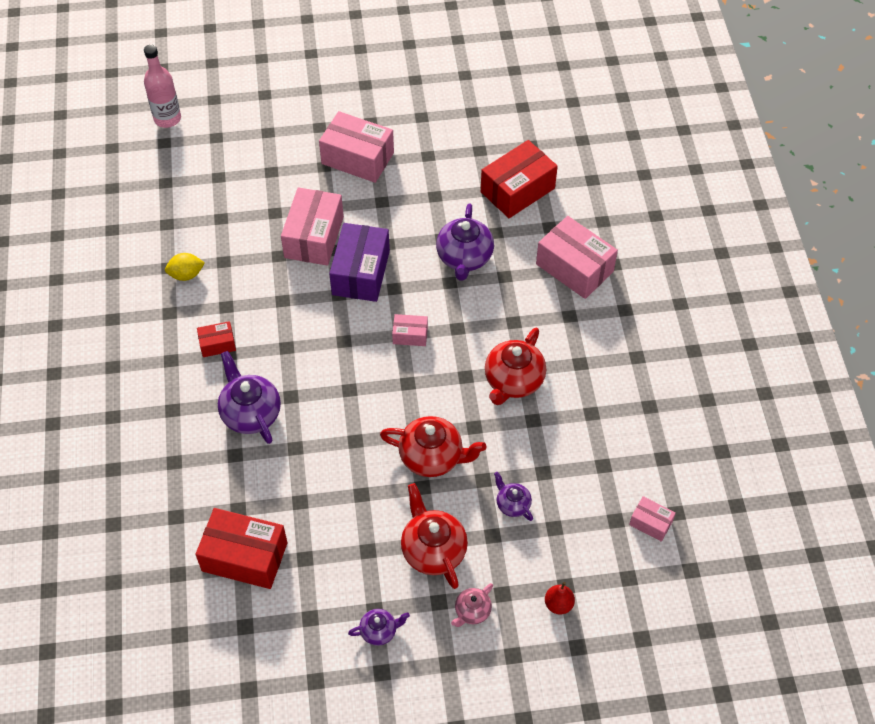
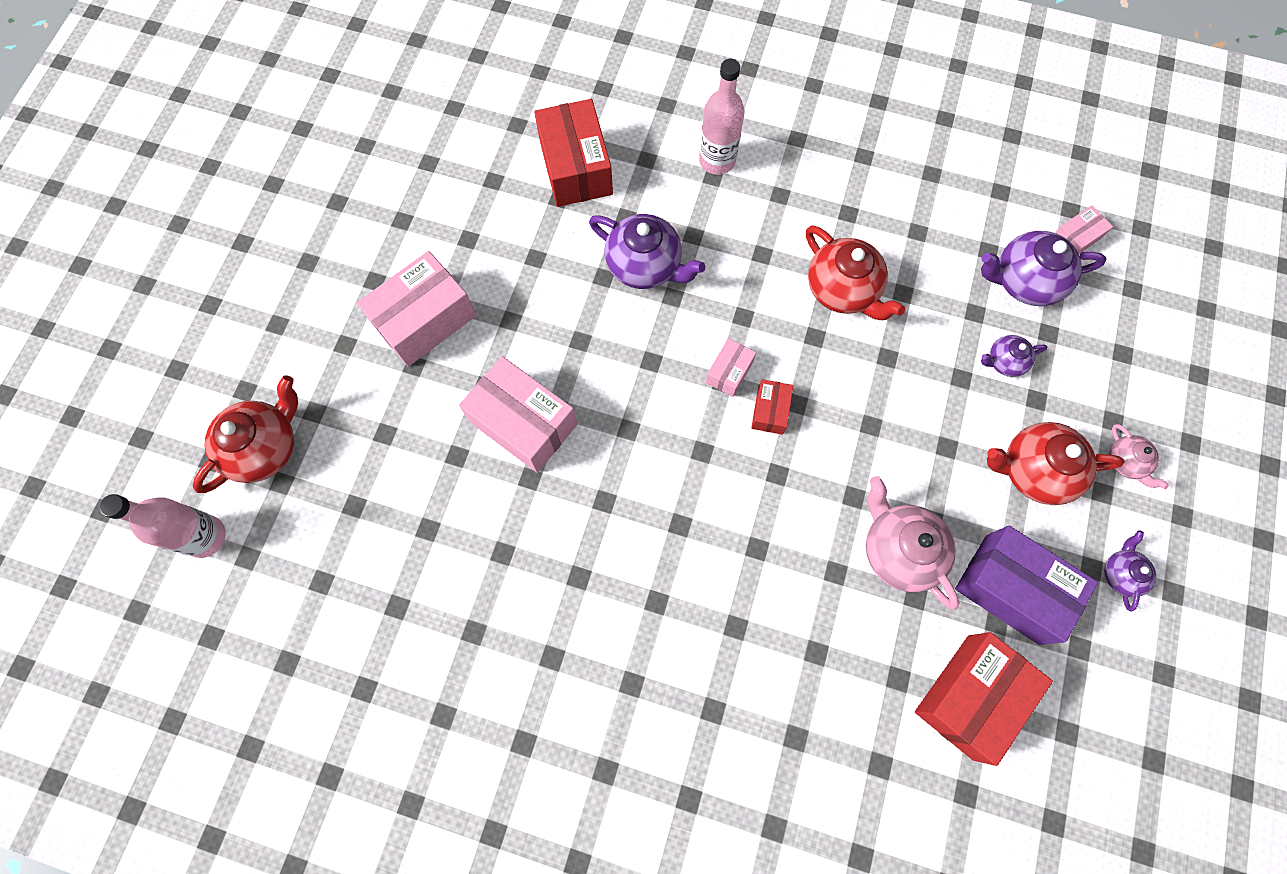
camera: 65 degrees left, 15 degrees up
yellow lemon [165,253,205,281] -> none
red box [197,321,236,357] -> red box moved to [751,379,793,435]
purple teapot [218,351,281,444] -> purple teapot moved to [981,231,1107,306]
purple box [329,223,390,302] -> purple box moved to [955,526,1098,645]
red teapot [380,416,486,477] -> red teapot moved to [193,375,298,493]
pink box [536,216,618,299] -> pink bottle [699,59,744,175]
red pear [545,582,575,615] -> none
none -> pink teapot [866,476,960,610]

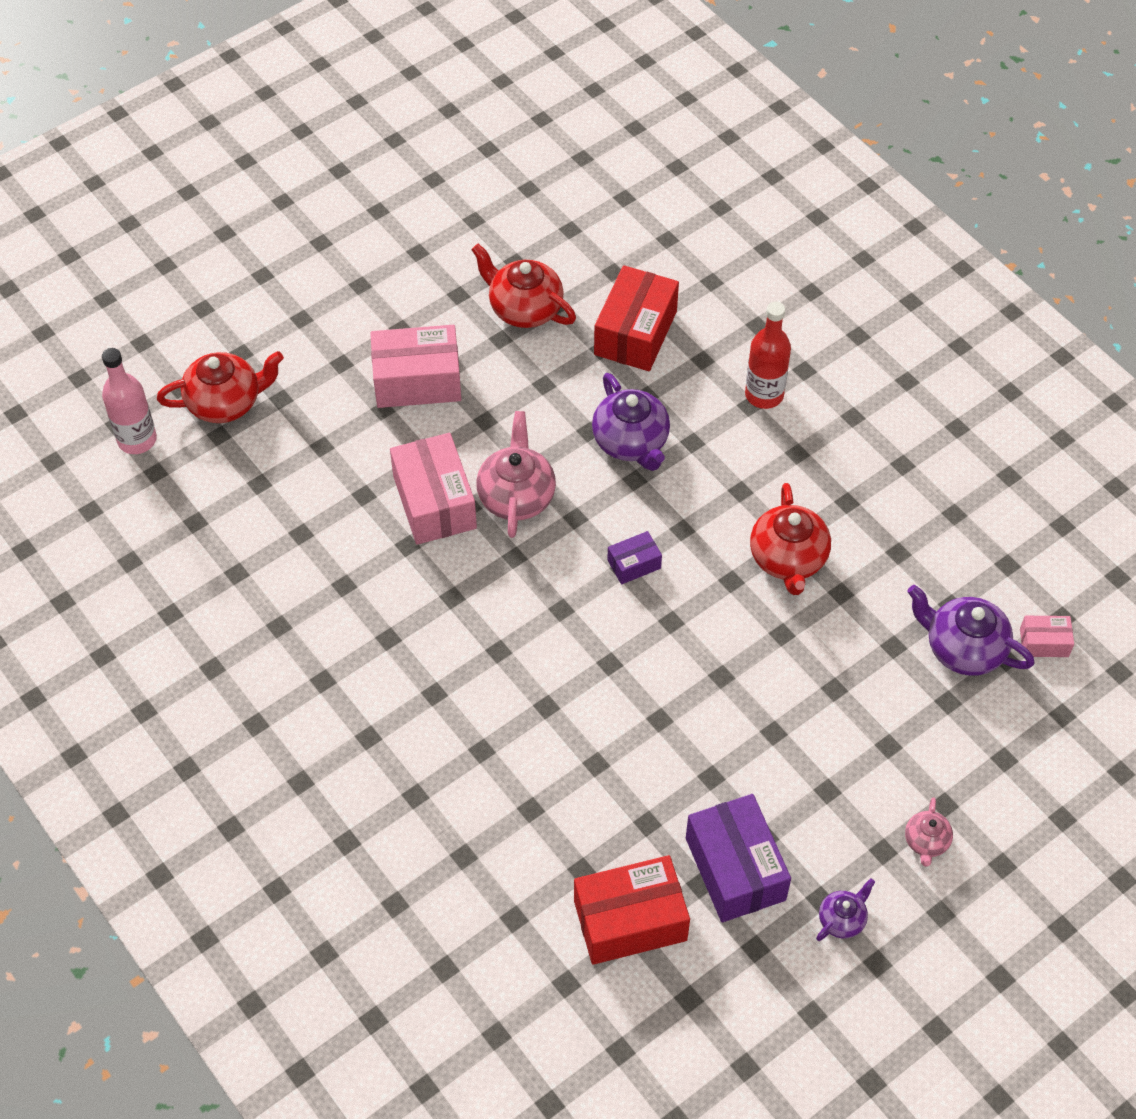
camera: 35 degrees right, 15 degrees down
pink bottle [699,59,744,175] -> red bottle [745,302,791,409]
pink box [706,338,756,397] -> purple box [607,531,662,585]
red box [751,379,793,435] -> none
pink teapot [866,476,960,610] -> pink teapot moved to [476,411,556,538]
purple teapot [981,335,1047,377] -> none
red teapot [987,422,1124,505] -> red teapot moved to [471,244,576,328]

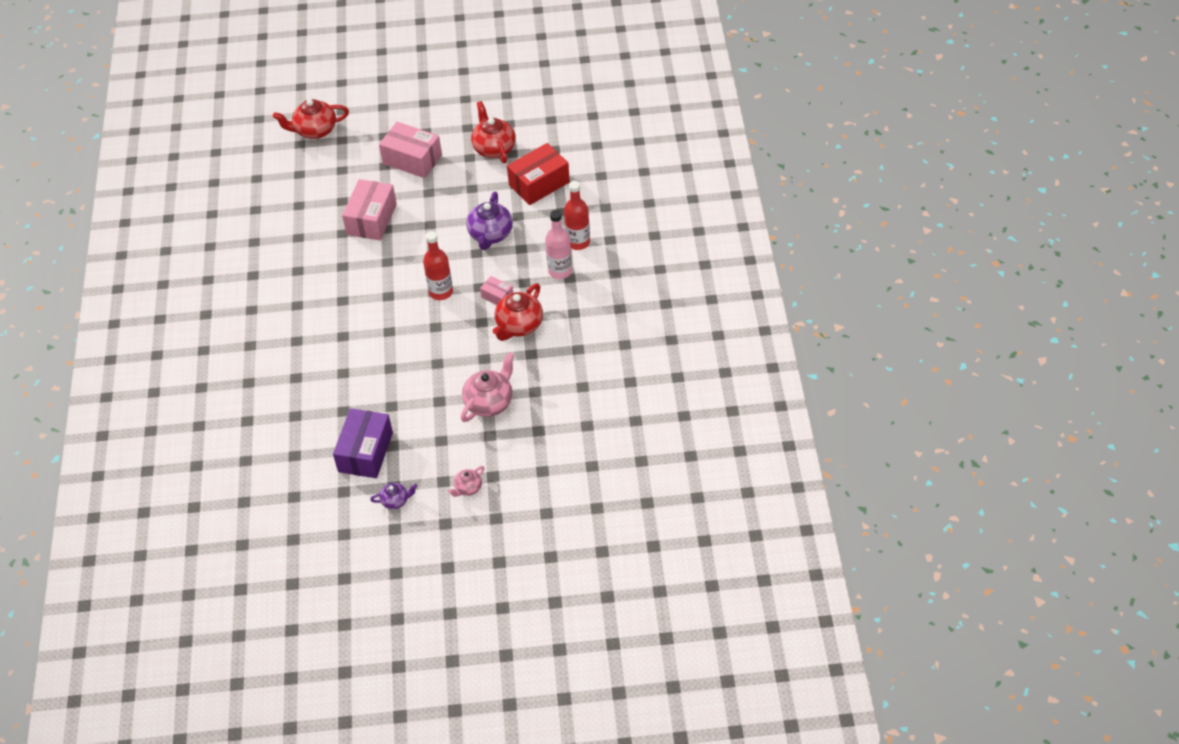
camera: 35 degrees right, 5 degrees down
pink bottle [102,348,157,454] -> pink bottle moved to [545,210,572,279]
red teapot [157,351,284,423] -> red teapot turned 150 degrees clockwise [273,99,349,139]
pink teapot [476,411,556,538] -> pink teapot moved to [461,352,514,422]
red box [574,855,690,965] -> none
purple box [607,531,662,585] -> red bottle [423,231,453,300]
purple teapot [907,585,1035,676] -> none
pink box [1020,616,1074,657] -> pink box moved to [480,276,513,305]

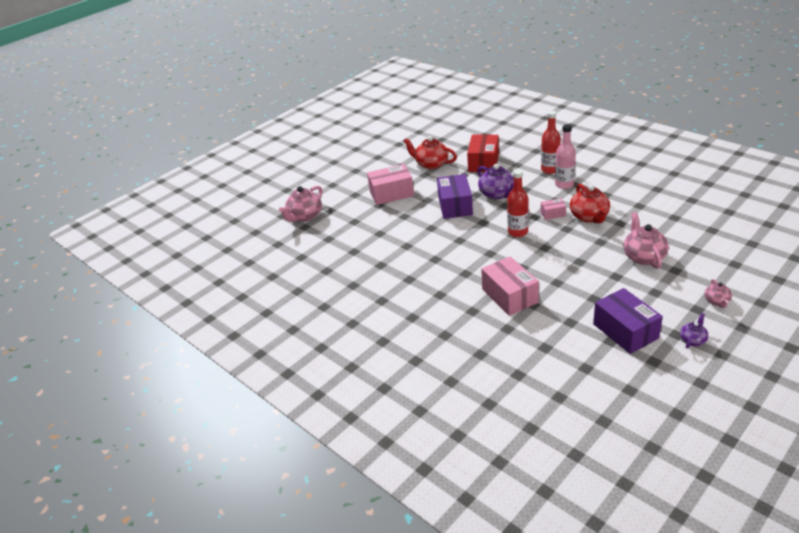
camera: 40 degrees left, 15 degrees down
red teapot [273,99,349,139] -> pink teapot [279,186,322,222]
pink box [342,179,397,240] -> pink box moved to [481,256,539,316]
none -> purple box [437,174,473,219]

